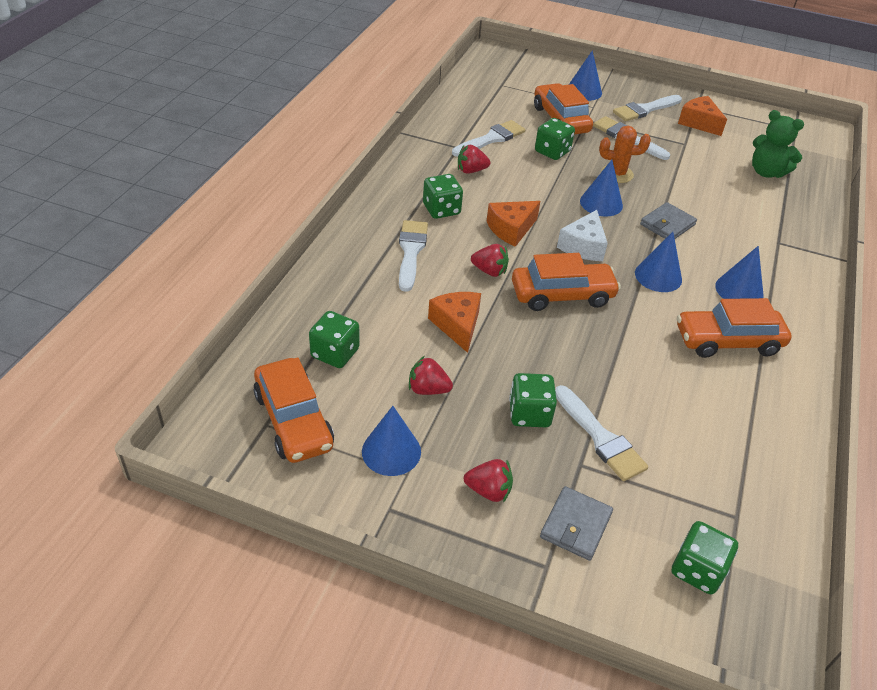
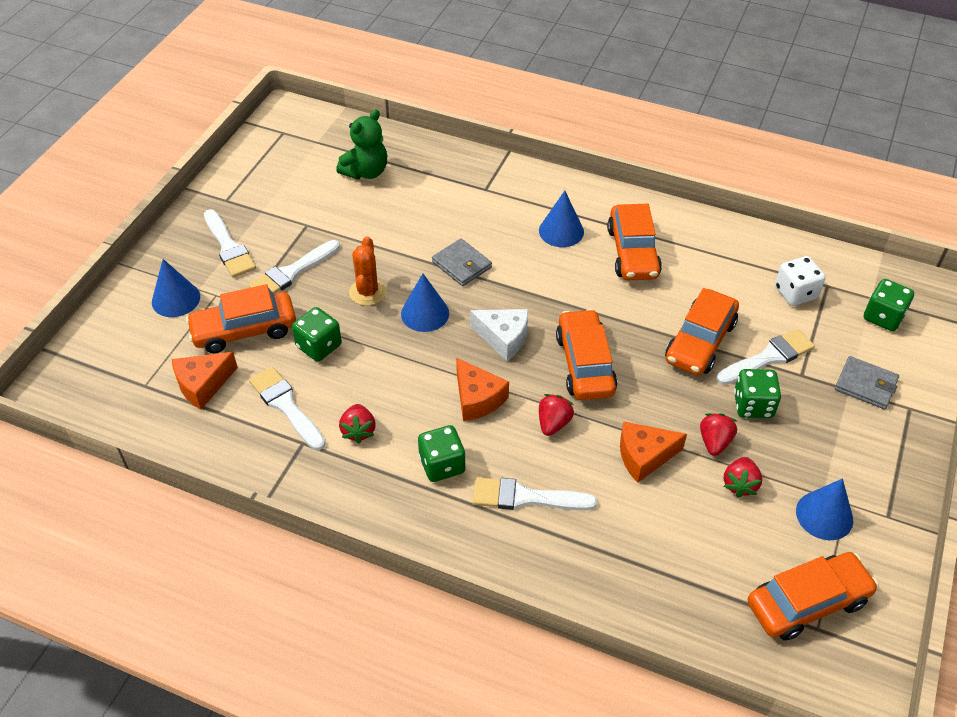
camera: 85 degrees left, 5 degrees up
green dice [309,311,360,368] -> none
red strawberry [464,459,513,503] -> red strawberry moved to [700,413,737,456]
blue cone [635,232,682,292] -> none
orange cheese [678,96,727,136] -> orange cheese moved to [172,352,238,410]
none -> orange car [665,288,739,375]
none -> white dice [775,256,825,306]

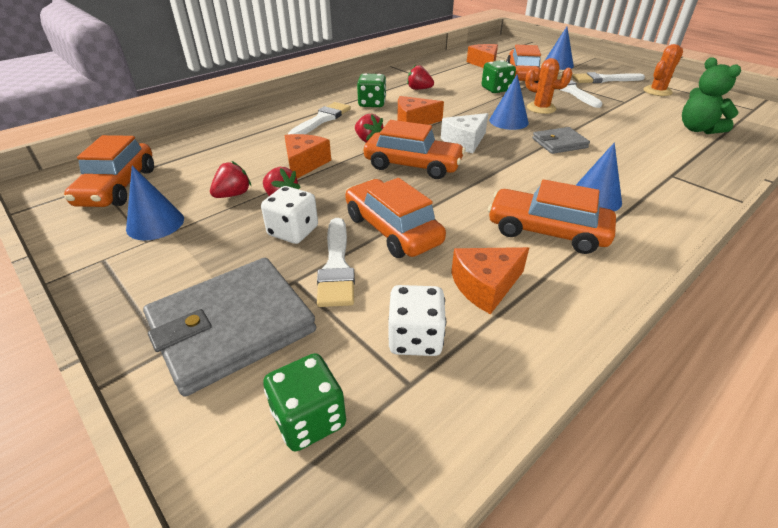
camera: 115 degrees right, 10 degrees down
white brush [249,366,325,450] -> none
red strawberry [723,457,762,497] -> red strawberry turned 90 degrees clockwise [210,161,251,198]
green dice [734,369,781,418] -> white dice [261,186,318,244]
grey wallet [835,356,899,409] -> grey wallet [143,258,316,397], size x1.87
none -> orange cheese [451,247,529,314]
none -> orange cactus [644,44,683,96]

